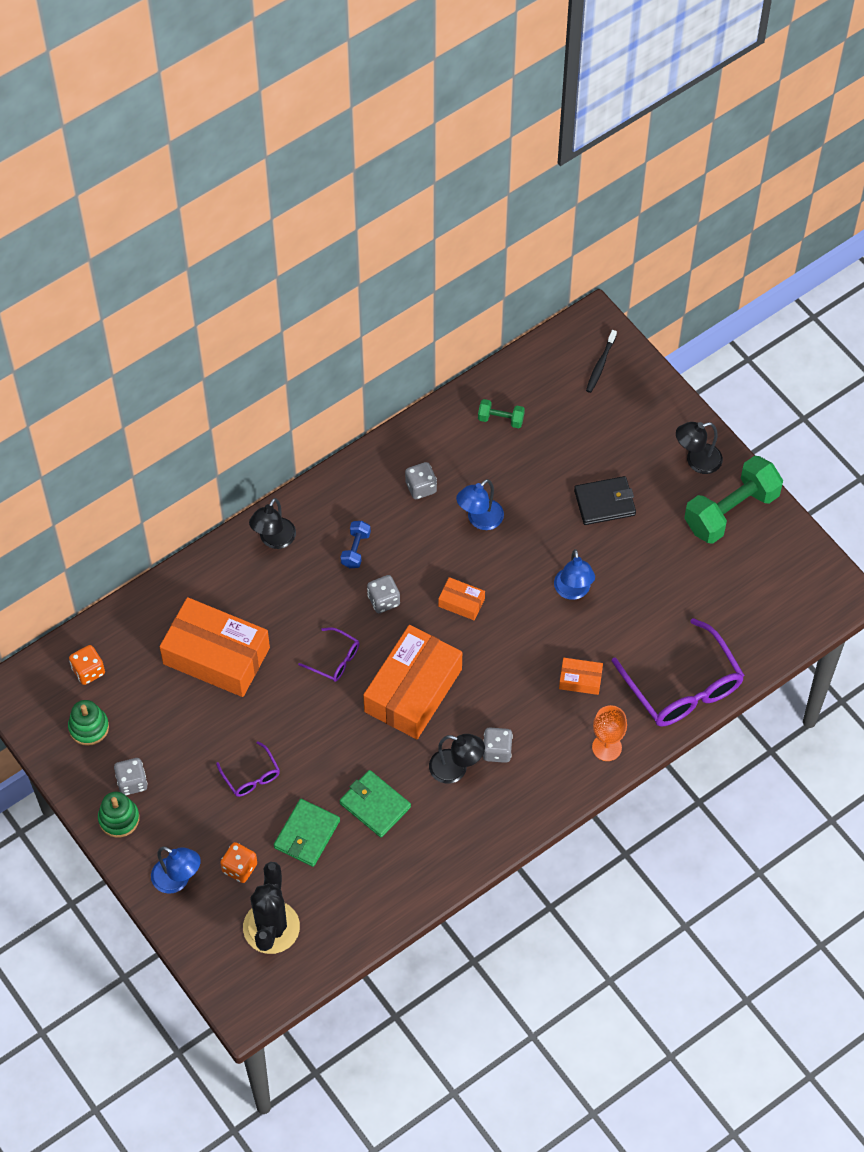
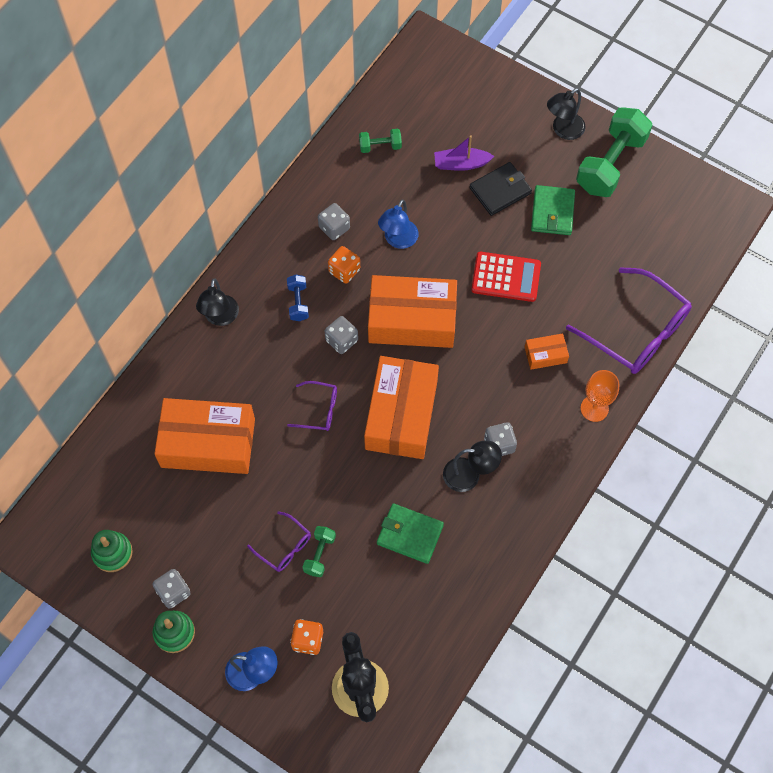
camera: 20 degrees left, 5 degrees up
orange dice [69,645,105,685] -> orange dice moved to [328,246,360,284]
green wallet [274,799,340,867] -> green wallet moved to [531,185,575,235]
orange box [438,577,485,620] -> orange box [368,275,457,348], size x2.25
blue lamp [554,549,595,600] -> red calculator [471,252,541,302]
black toothbrush [586,330,617,393] -> none
none -> green dumbbell [303,526,336,577]
none -> purple boat [434,135,494,171]

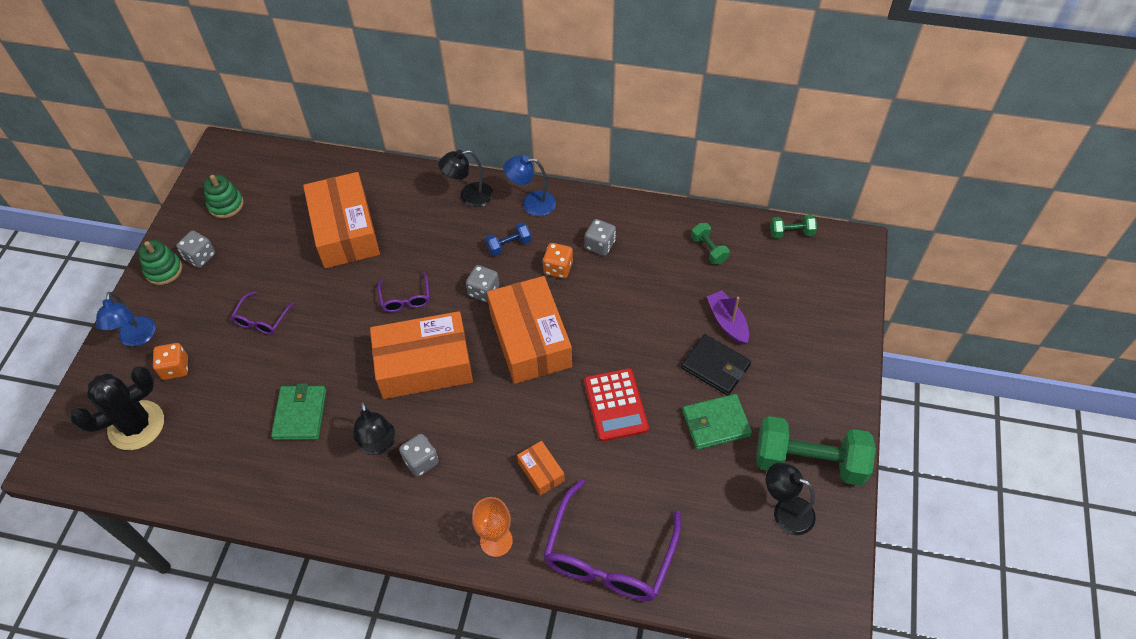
camera: 70 degrees right, 10 degrees down
green dumbbell [303,526,336,577] -> green dumbbell moved to [770,215,817,239]
blue lamp [378,200,419,249] -> blue lamp moved to [503,155,556,216]
black lamp [547,88,586,140] -> black lamp moved to [766,462,815,535]

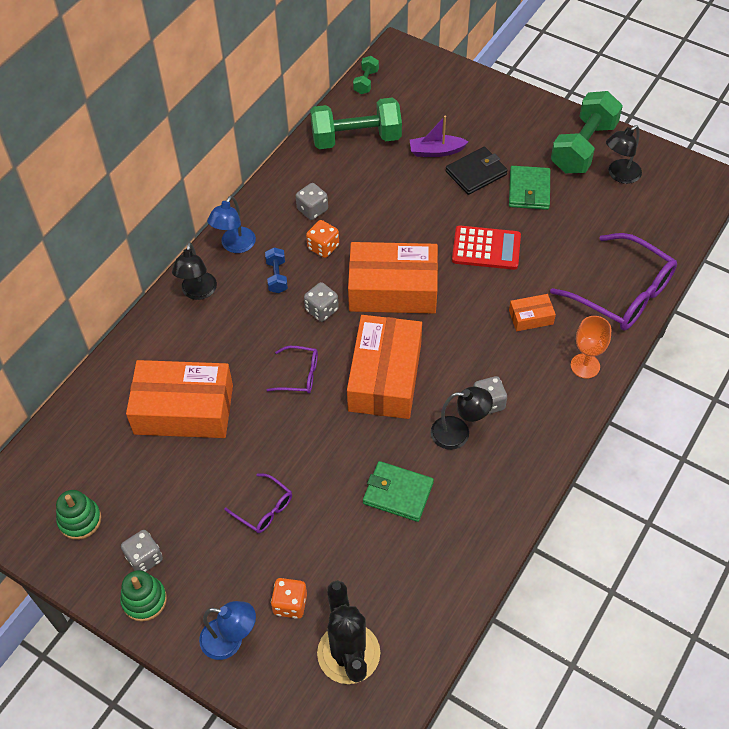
camera: 70 degrees left, 0 degrees up
green dumbbell [691,223,730,264] -> green dumbbell [310,97,402,149], size x2.15

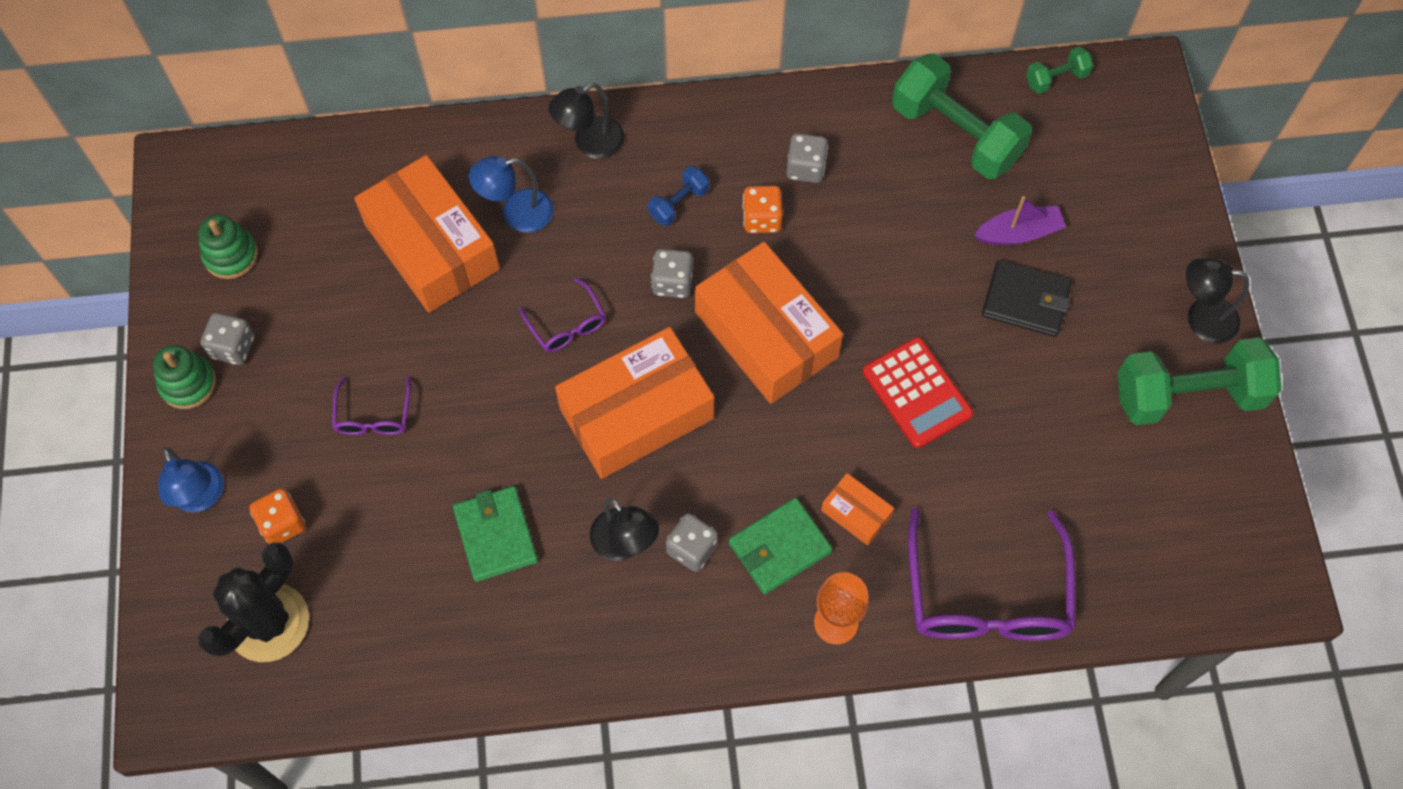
camera: 50 degrees right, 10 degrees up
blue lamp [207,196,256,253] -> blue lamp moved to [468,156,554,233]
purple boat [410,116,469,157] -> purple boat turned 120 degrees clockwise [974,196,1066,245]
green wallet [509,166,550,210] -> green wallet moved to [729,498,832,594]
black lamp [606,125,642,184] -> black lamp moved to [1186,258,1249,343]

